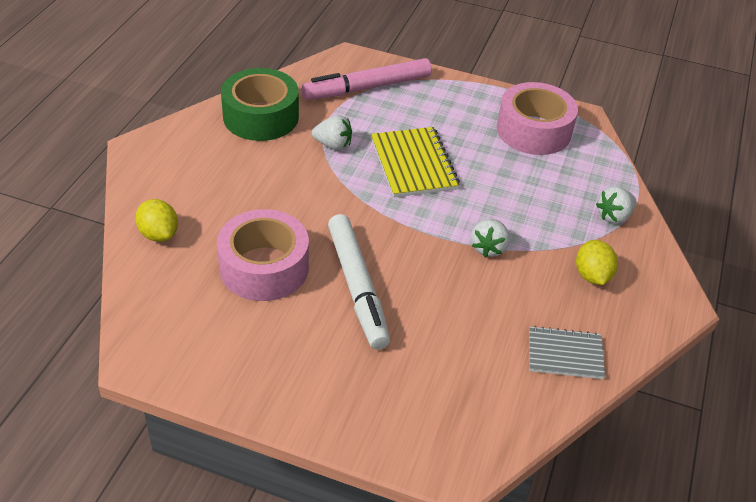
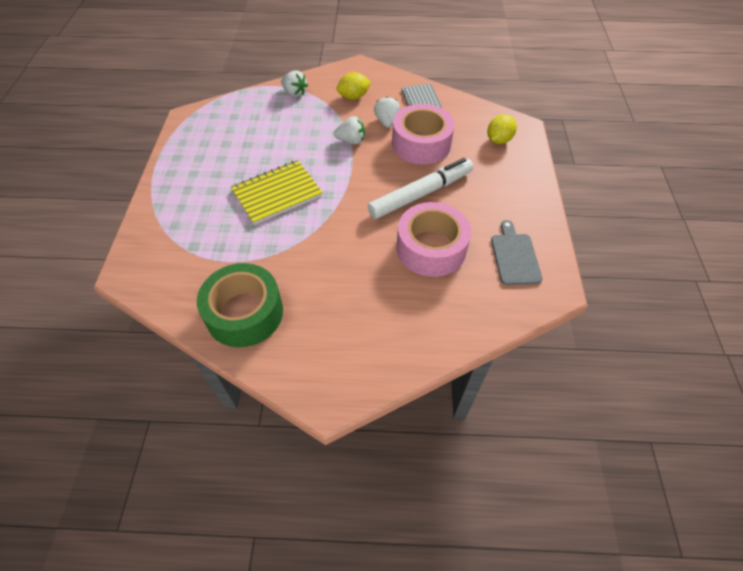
camera: 105 degrees left, 10 degrees up
yellow lemon [135,199,178,242] -> yellow lemon moved to [487,114,517,144]
pink marker [301,58,432,100] -> none
white strawberry [312,115,352,150] -> white strawberry moved to [374,96,400,128]
pink tape [497,82,578,155] -> pink tape moved to [392,104,455,164]
none -> grey cutting board [491,220,542,285]

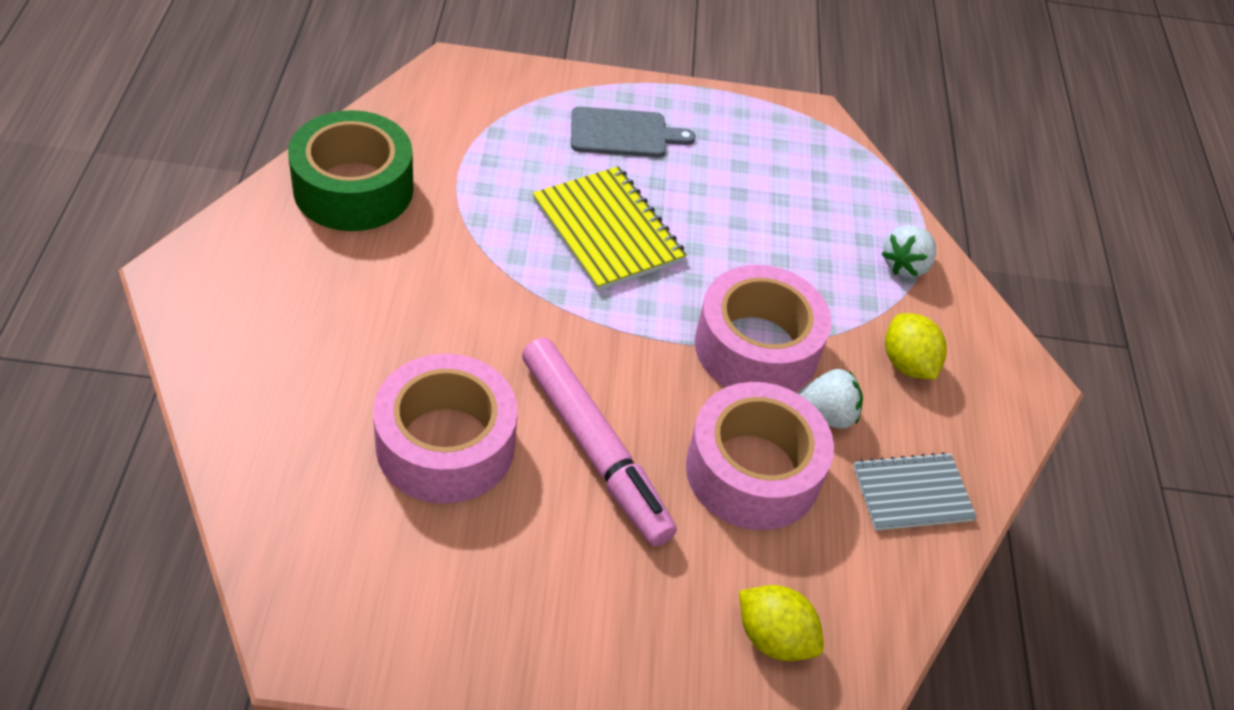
camera: 85 degrees right, 5 degrees down
white strawberry [334,116,365,145] -> pink tape [695,265,832,392]
white marker [368,158,473,219] -> pink marker [522,337,677,546]
grey cutting board [491,220,542,285] -> grey cutting board moved to [571,107,696,157]

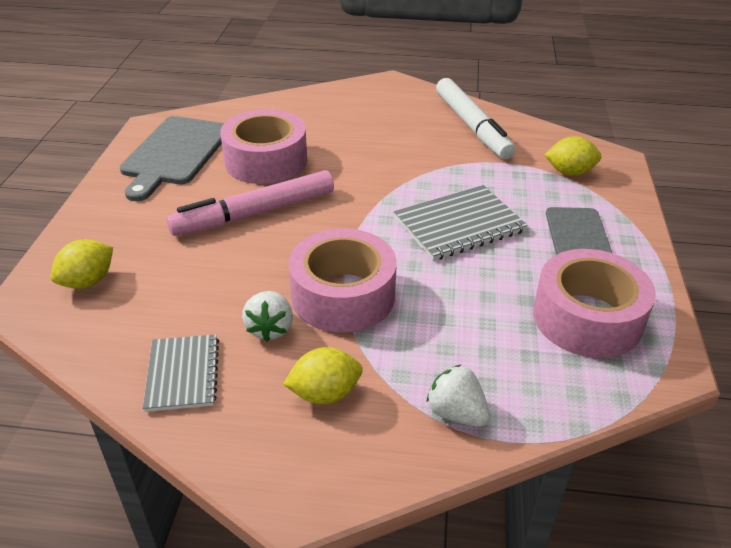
camera: 100 degrees right, 10 degrees down
green tape [288,110,414,231] -> white marker [436,78,515,159]
yellow notebook [533,166,687,291] -> grey notebook [394,185,528,261]
pink tape [686,382,834,530] -> pink tape moved to [533,249,656,358]
none -> grey cutting board [120,116,224,201]
none -> yellow lemon [545,136,601,176]

